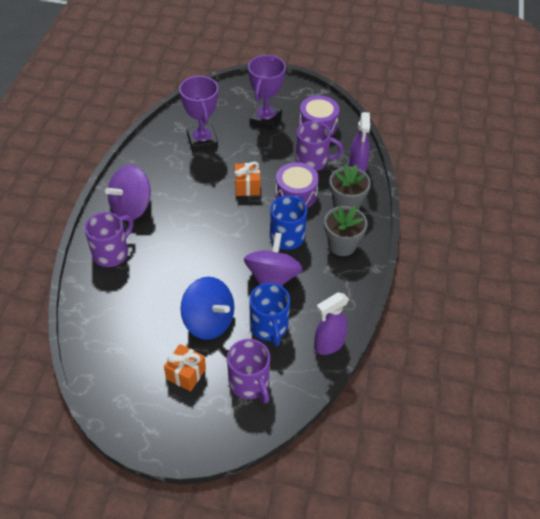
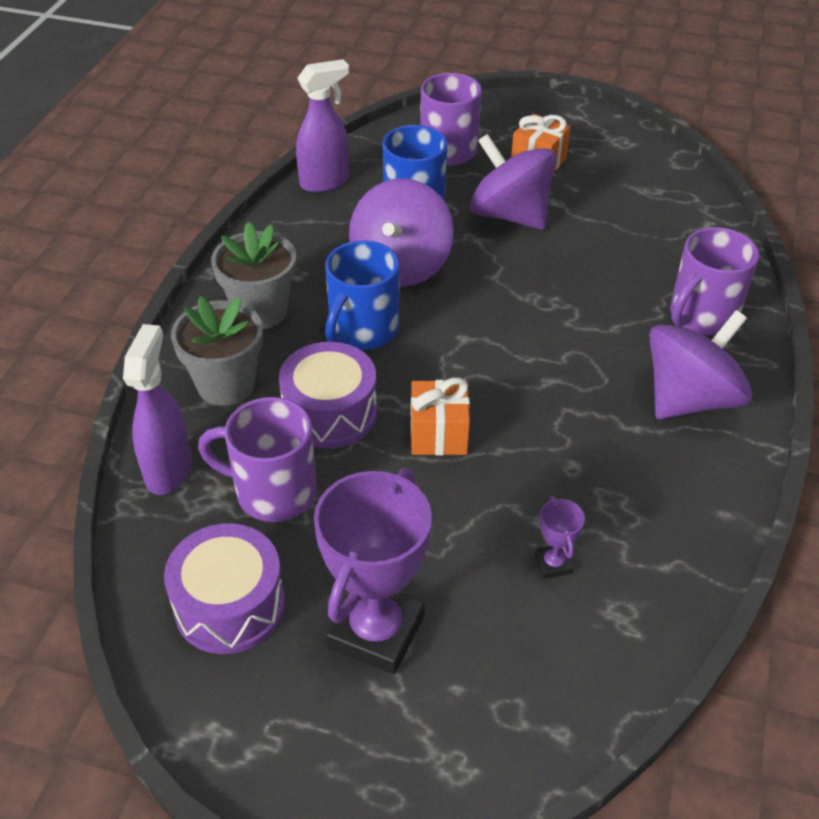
camera: 175 degrees left, 5 degrees down
purple trophy [179,76,218,152] -> purple trophy [535,496,585,579], size x0.43
blue spinning top [181,277,234,340] -> purple spinning top [470,134,556,230]

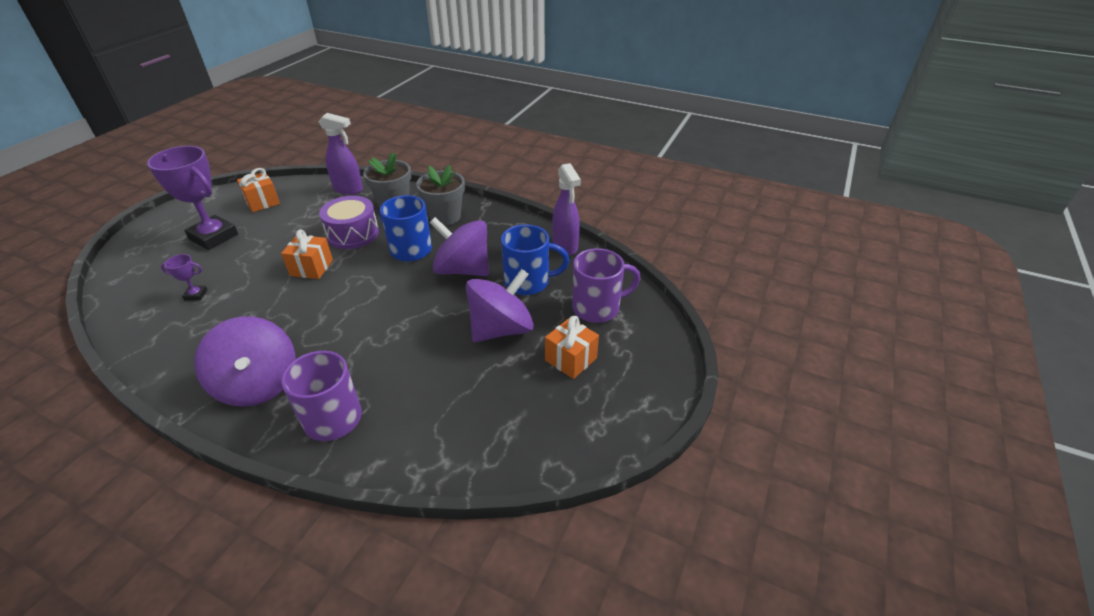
camera: 100 degrees right, 5 degrees down
purple drum [164,524,285,654] -> orange gift [237,168,280,212]
purple mug [198,397,317,522] -> none

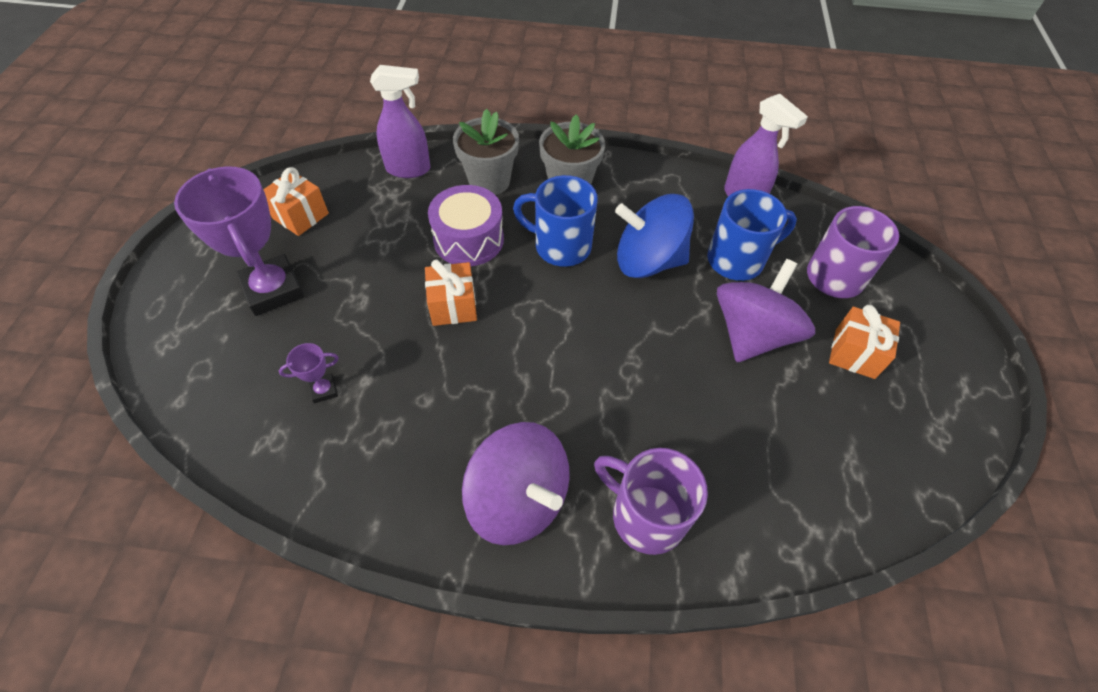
camera: 20 degrees left, 15 degrees up
purple trophy [147,146,238,250] -> purple trophy turned 45 degrees clockwise [174,166,304,316]
purple spinning top [430,217,489,276] -> blue spinning top [615,194,694,278]

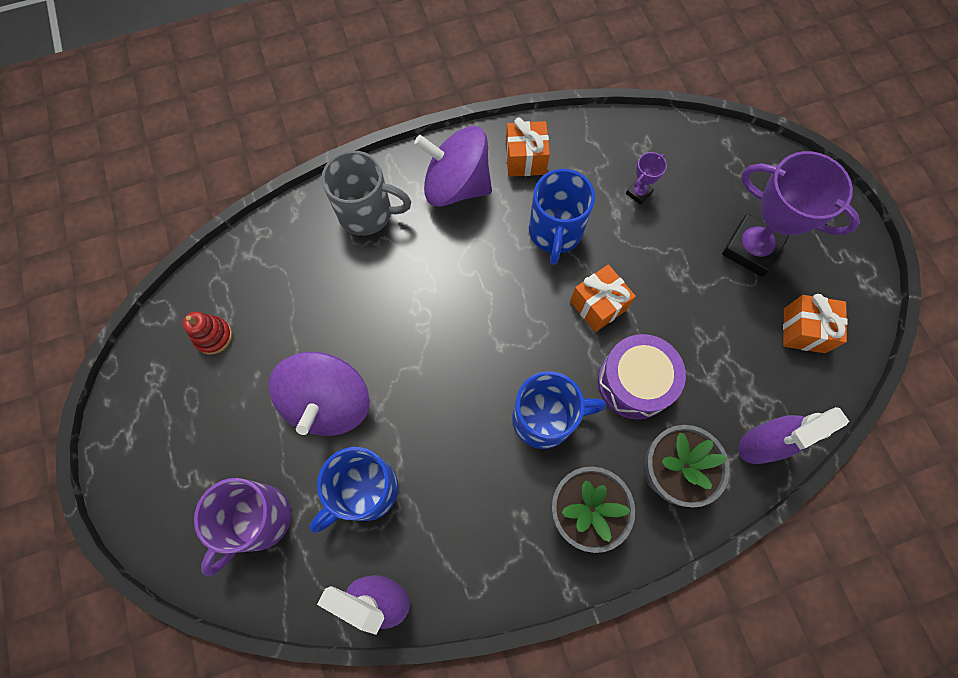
camera: 155 degrees right, 15 degrees up
purple mug [594,448,708,555] -> grey mug [321,151,411,236]
blue spinning top [615,194,694,278] -> none
orange gift [829,305,900,379] -> orange gift moved to [506,117,550,177]
none -> red stacking toy [183,312,232,355]
none -> blue mug [529,169,595,265]

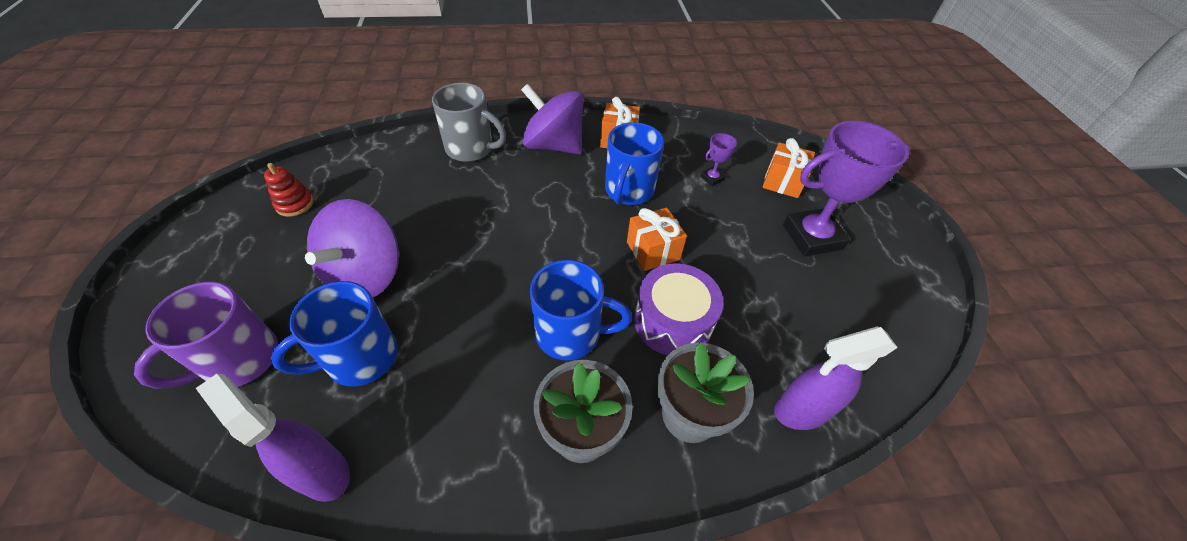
camera: 10 degrees right, 20 degrees down
purple trophy [722,151,860,277] -> purple trophy turned 60 degrees counterclockwise [783,121,910,257]
orange gift [783,294,848,353] -> orange gift moved to [763,138,815,198]

